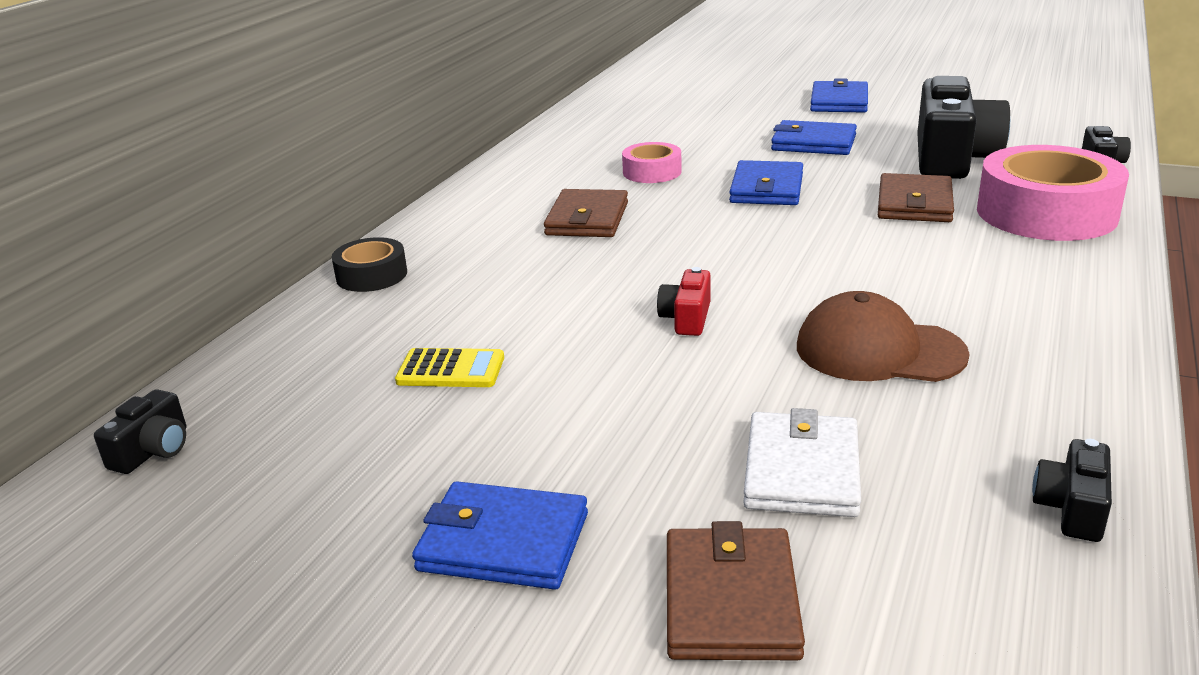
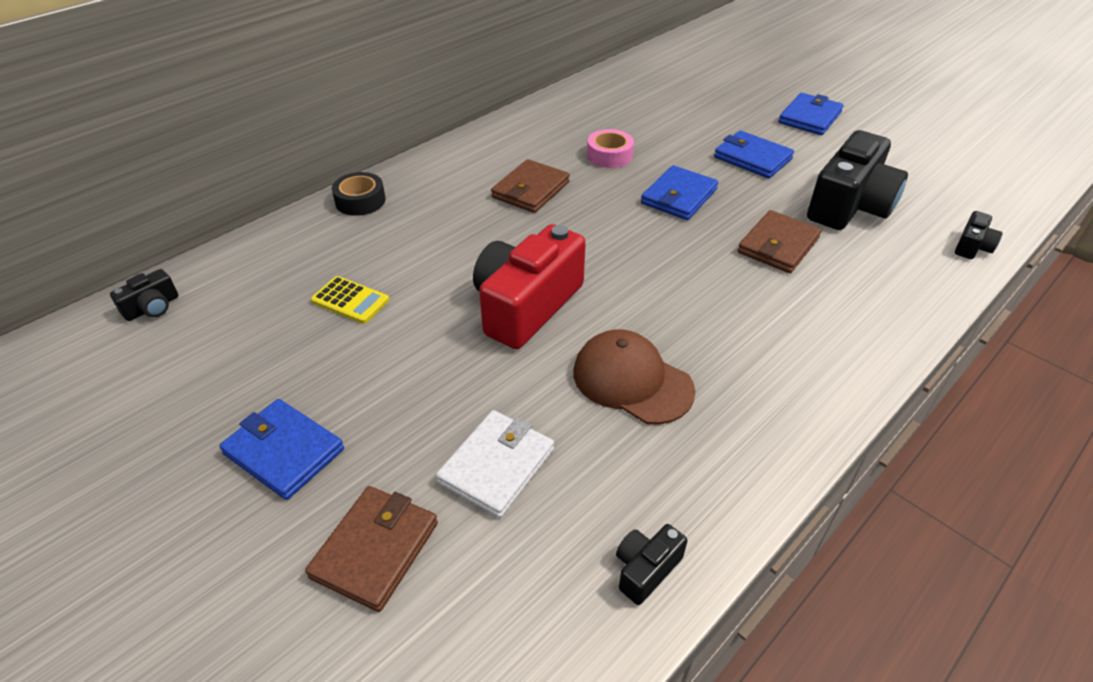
camera: 20 degrees right, 15 degrees up
red camera [657,267,711,336] -> red camera [473,224,586,349], size x2.25
pink tape [977,145,1129,241] -> none

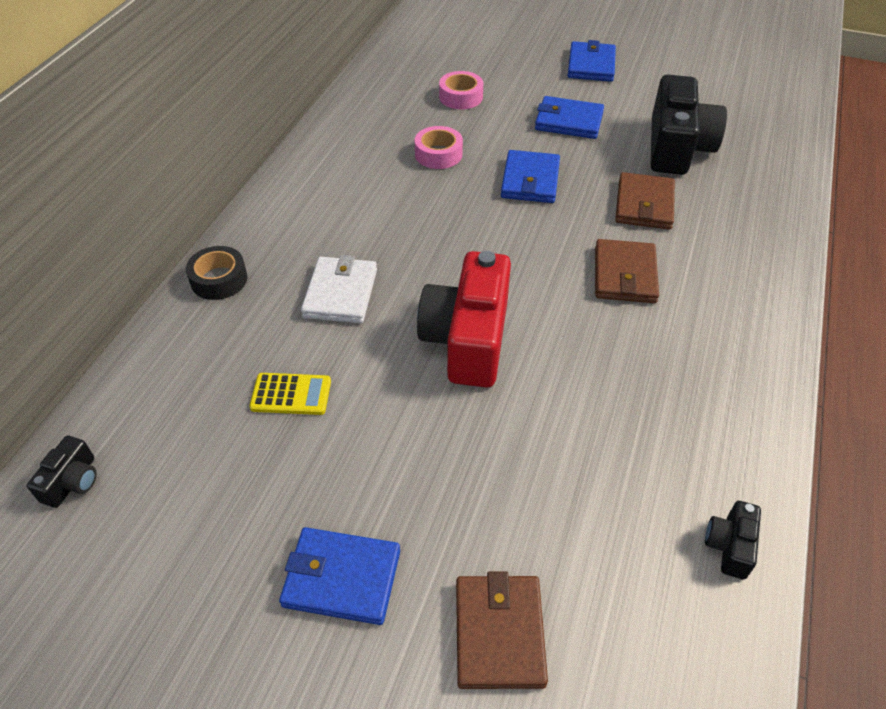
camera: 25 degrees left, 5 degrees up
white wallet [436,410,554,518] -> white wallet moved to [301,255,377,323]
brown wallet [491,159,570,213] -> brown wallet moved to [595,239,659,303]
brown cap [573,329,695,425] -> none
black camera [955,211,1003,259] -> none
none -> pink tape [439,71,483,109]

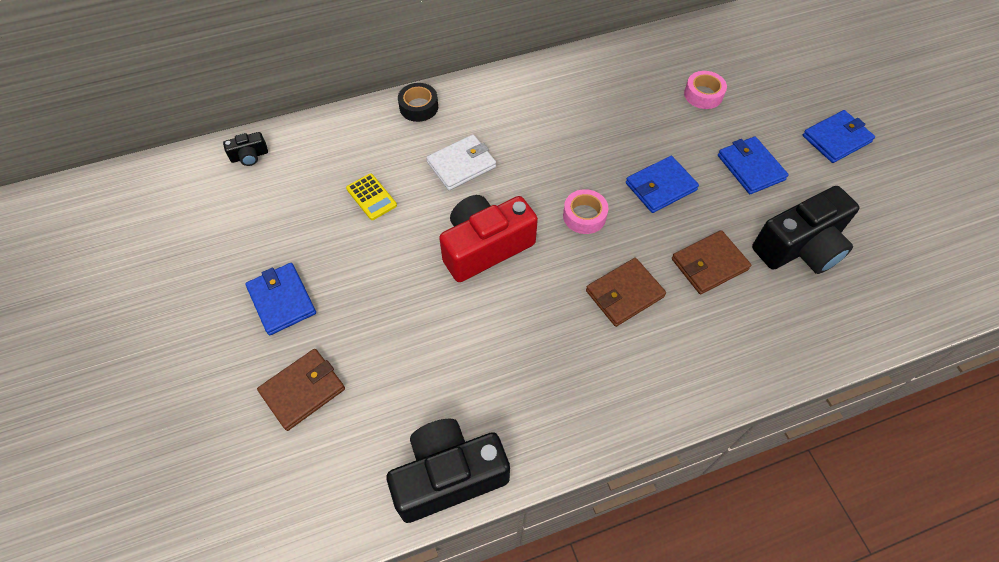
camera: 50 degrees right, 10 degrees up
pink tape [415,126,463,169] -> pink tape moved to [563,189,608,234]
black camera [705,501,761,579] -> black camera [387,419,510,523], size x2.25

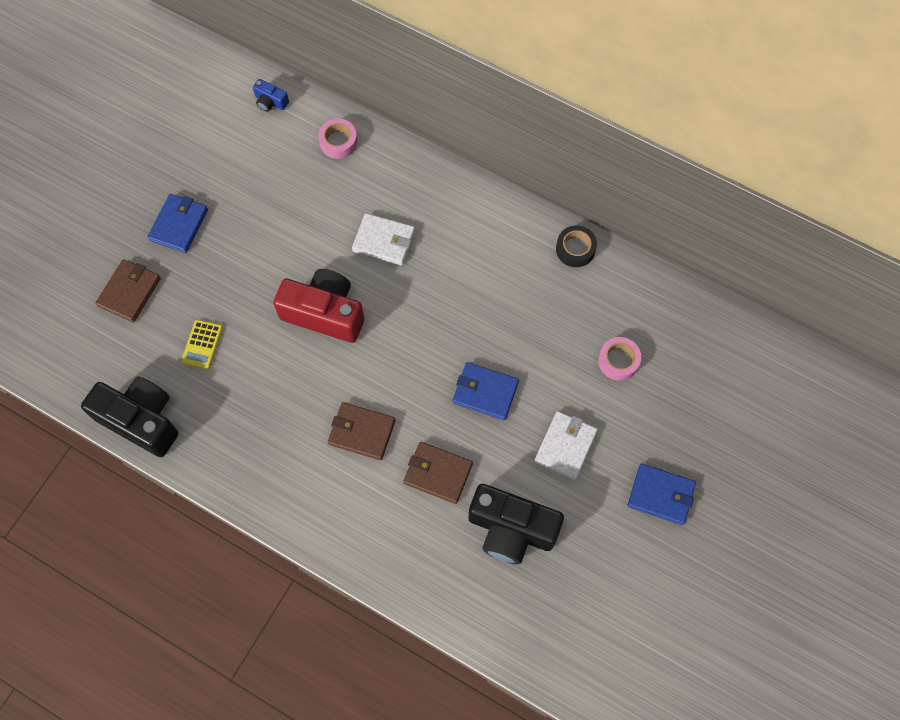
camera: 50 degrees right, 10 degrees up
black camera [223,132,268,166] -> blue camera [253,79,289,112]
brown wallet [257,349,345,431] -> brown wallet turned 75 degrees counterclockwise [95,259,161,322]
yellow calculator [346,173,397,220] -> yellow calculator moved to [181,320,223,369]
black tape [398,83,438,122] -> black tape moved to [556,226,597,267]
pink tape [563,189,608,234] -> pink tape moved to [318,119,358,159]
blue wallet [718,136,789,194] -> white wallet [534,411,598,480]

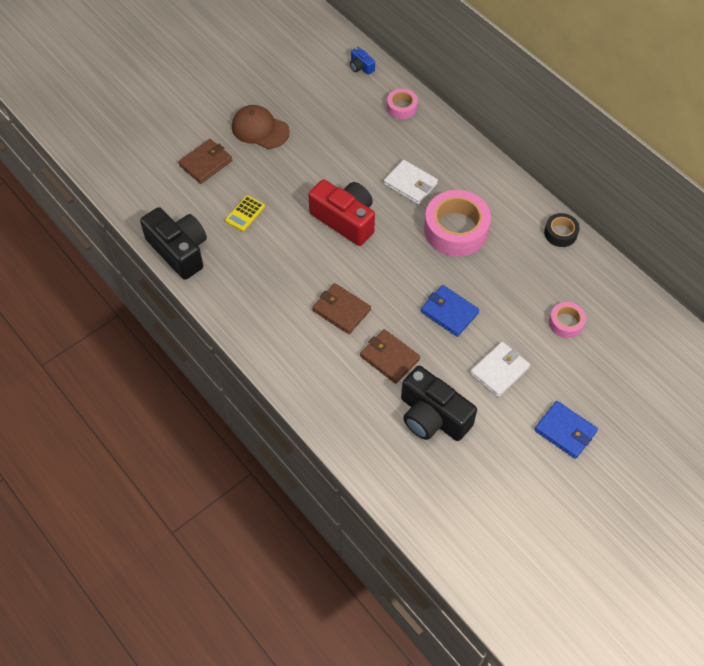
camera: 20 degrees right, 10 degrees down
blue wallet [147,194,208,253] -> brown cap [232,105,290,149]
none -> pink tape [424,190,491,256]

